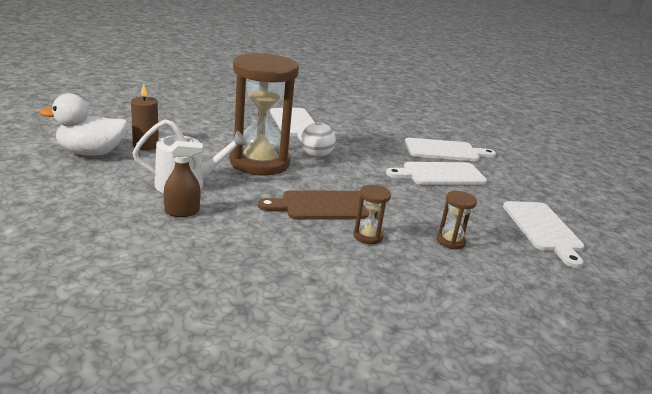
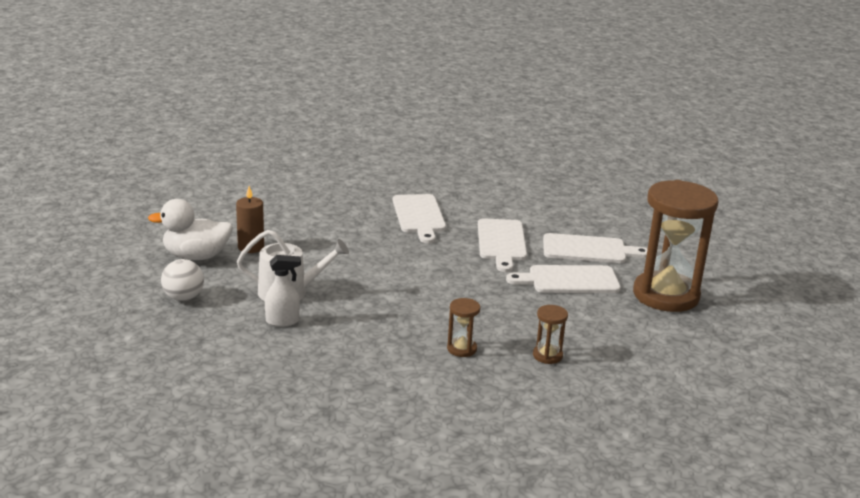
camera: 10 degrees right, 0 degrees up
brown spray bottle [164,141,203,217] -> white spray bottle [265,255,301,327]
brown hourglass [229,53,299,175] -> brown hourglass moved to [633,180,718,312]
brown cutting board [258,190,378,220] -> none
white ball [301,122,336,158] -> white ball moved to [161,259,204,301]
white cutting board [503,201,585,268] -> white cutting board moved to [478,218,527,272]

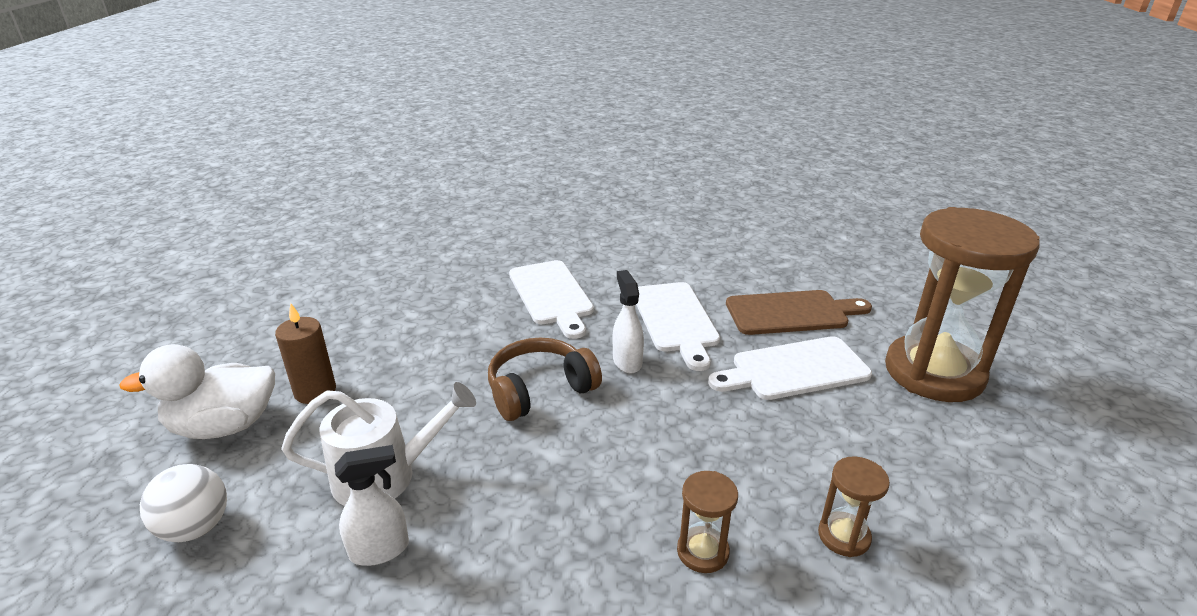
camera: 10 degrees left, 5 degrees up
white cutting board [543,233,647,263] -> brown cutting board [726,290,872,335]
none -> brown headphones [488,338,602,421]
none -> white spray bottle [613,270,644,373]

